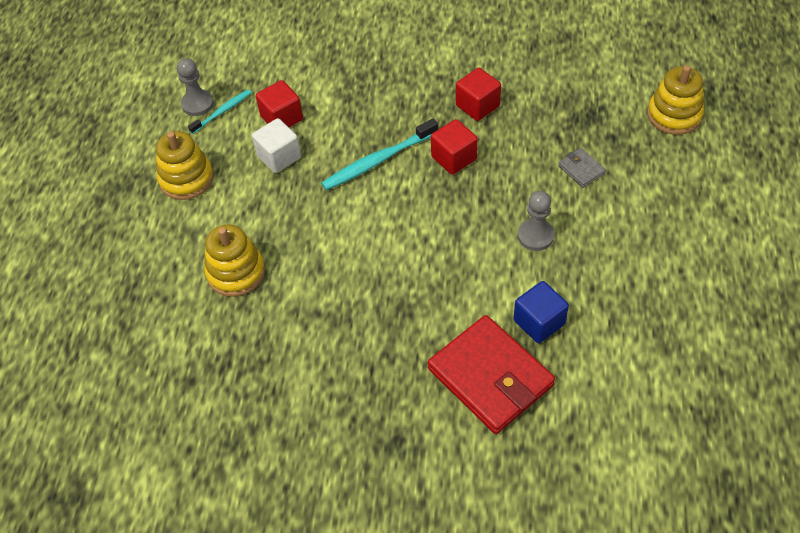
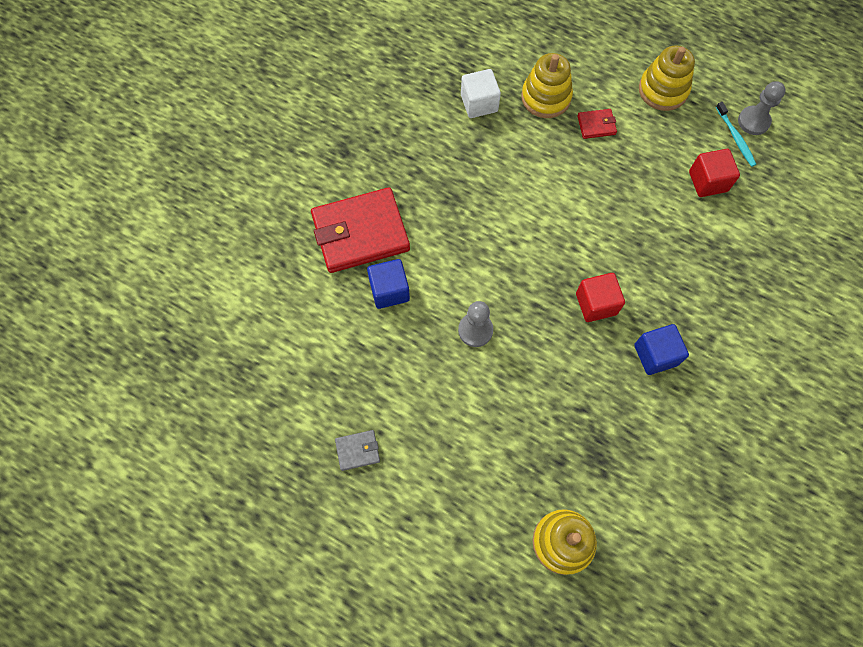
camera: 110 degrees right, 15 degrees up
white cube [252,118,301,173] -> white cube moved to [461,69,501,118]
turquoise toothbrush [321,118,438,190] -> none
red cube [456,68,501,121] -> blue cube [634,324,689,375]
grey wallet [558,148,606,188] -> grey wallet moved to [335,430,380,471]
none -> red wallet [577,109,617,139]

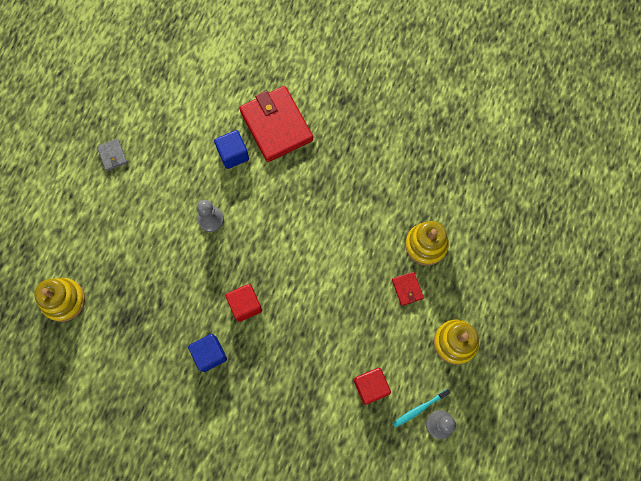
camera: 80 degrees right, 5 degrees up
white cube [461,69,501,118] -> none

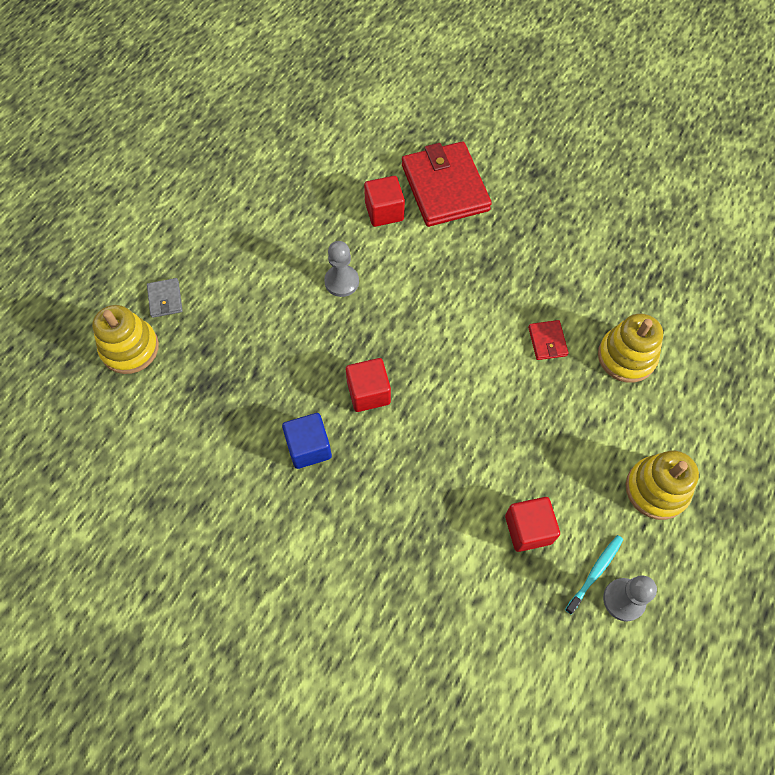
camera: 10 degrees right, 10 degrees down
grey wallet [97,139,127,171] -> grey wallet moved to [147,278,183,318]
blue cube [214,130,249,169] -> red cube [364,176,405,227]
red wallet [392,272,424,306] -> red wallet moved to [528,320,569,360]
turquoise toothbrush [393,389,450,427] -> turquoise toothbrush turned 150 degrees clockwise [565,535,623,614]

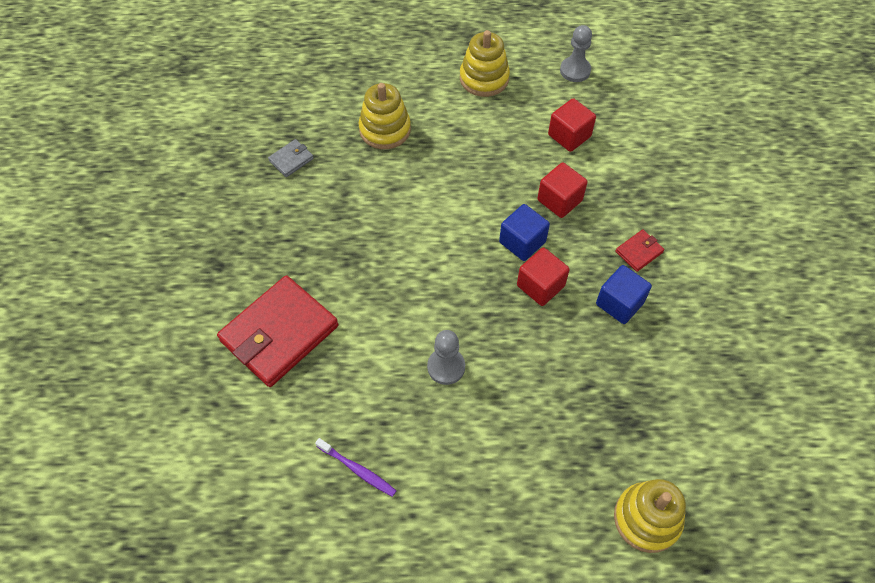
camera: 120 degrees left, 5 degrees down
grey wallet [147,278,183,318] -> grey wallet moved to [268,139,314,177]
red cube [364,176,405,227] -> red cube moved to [537,162,588,218]
red wallet [528,320,569,360] -> red wallet moved to [615,229,664,272]
turquoise toothbrush [565,535,623,614] -> none
none -> purple toothbrush [315,438,397,497]
none -> blue cube [499,204,550,261]

